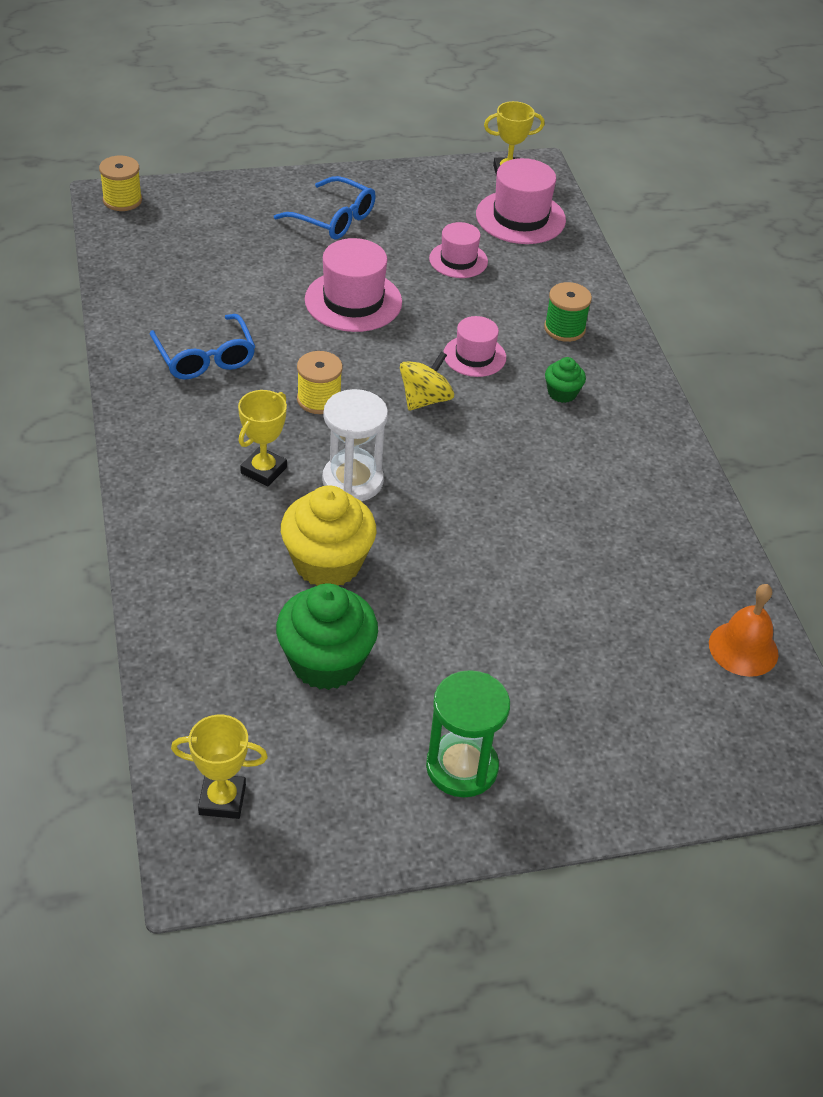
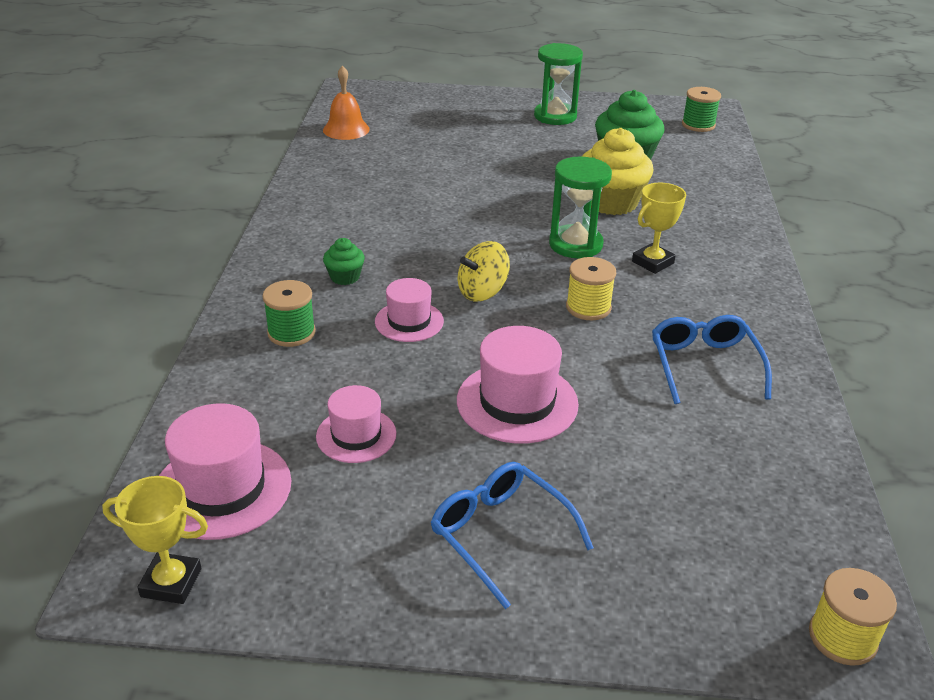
camera: 160 degrees left, 10 degrees down
yellow trophy [171,715,268,819] -> green spool [682,87,721,132]
white hourglass [322,389,388,501] -> green hourglass [549,157,612,258]

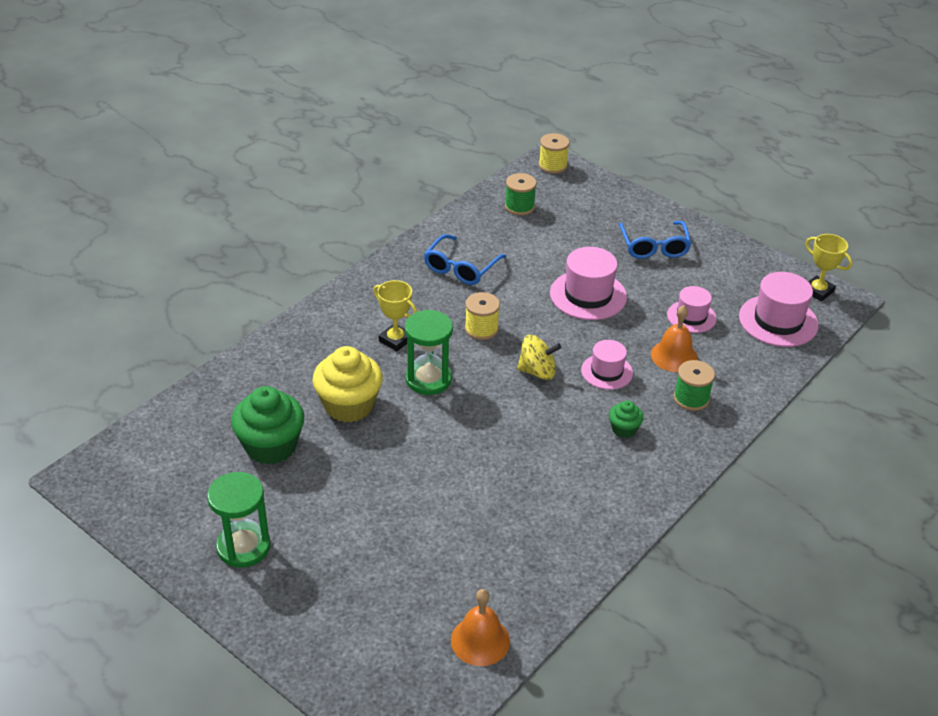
camera: 145 degrees left, 5 degrees up
yellow trophy [632,182,686,274] -> yellow trophy turned 45 degrees clockwise [373,280,417,351]
green spool [682,87,721,132] -> green spool moved to [505,173,537,215]
none -> orange bell [651,305,698,372]

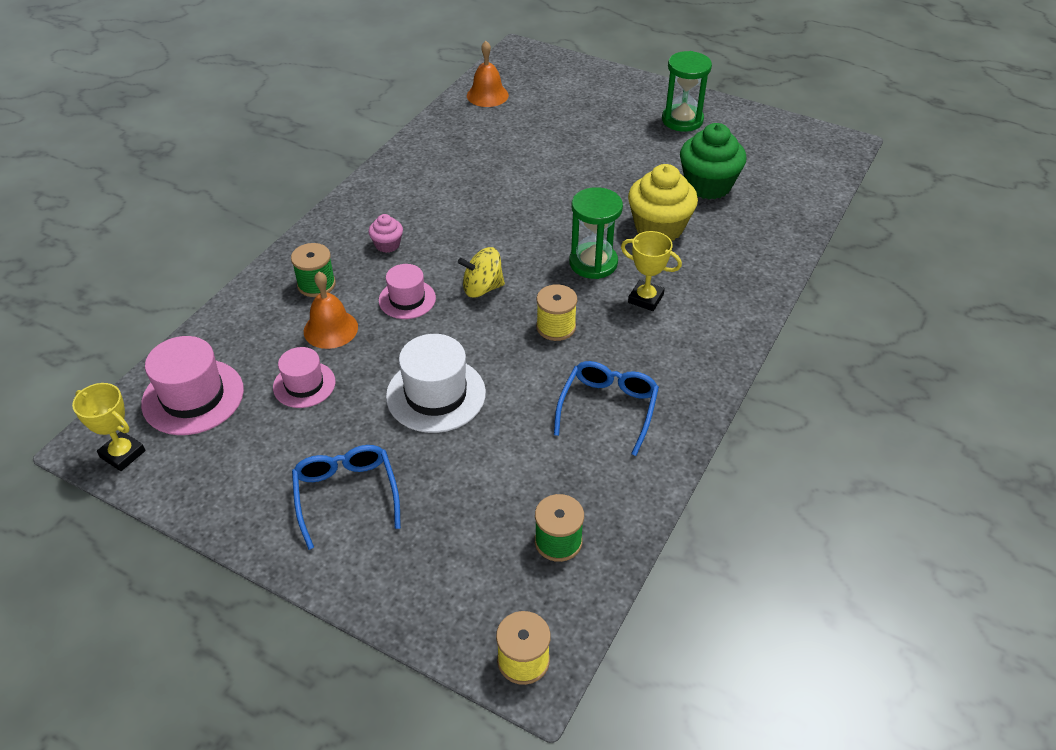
camera: 170 degrees right, 5 degrees up
pink hat [550,247,627,320] -> white hat [386,334,486,433]
green cupcake [609,401,644,438] -> pink cupcake [368,214,403,253]

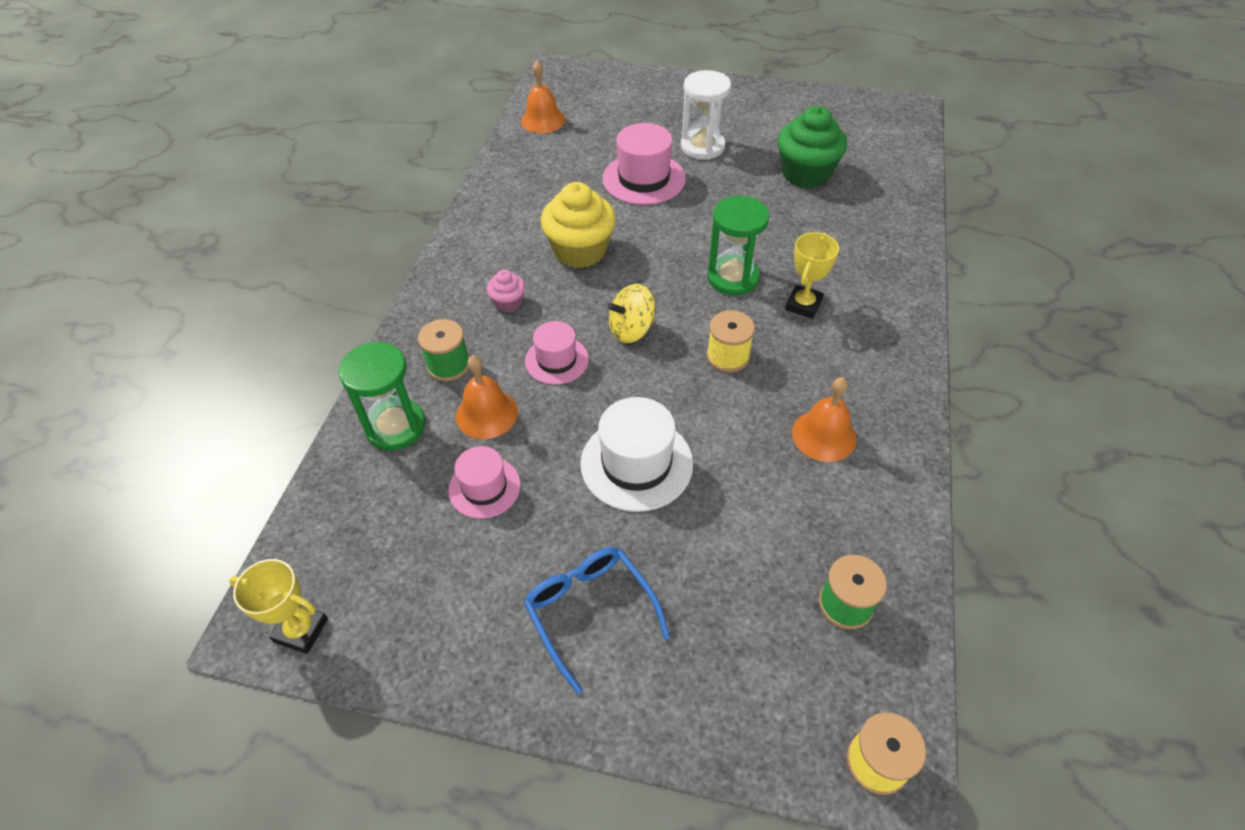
camera: 15 degrees left, 5 degrees up
pink hat [141,336,244,435] -> pink hat moved to [602,123,686,205]
blue glasses [554,361,659,456] -> orange bell [792,377,856,462]
yellow trophy [621,231,682,311] -> yellow trophy turned 75 degrees counterclockwise [785,232,839,319]
yellow cupcake [628,164,698,240] -> yellow cupcake moved to [541,182,616,268]
green hourglass [662,51,712,132] -> green hourglass moved to [339,342,426,450]
none -> white hourglass [681,70,731,160]

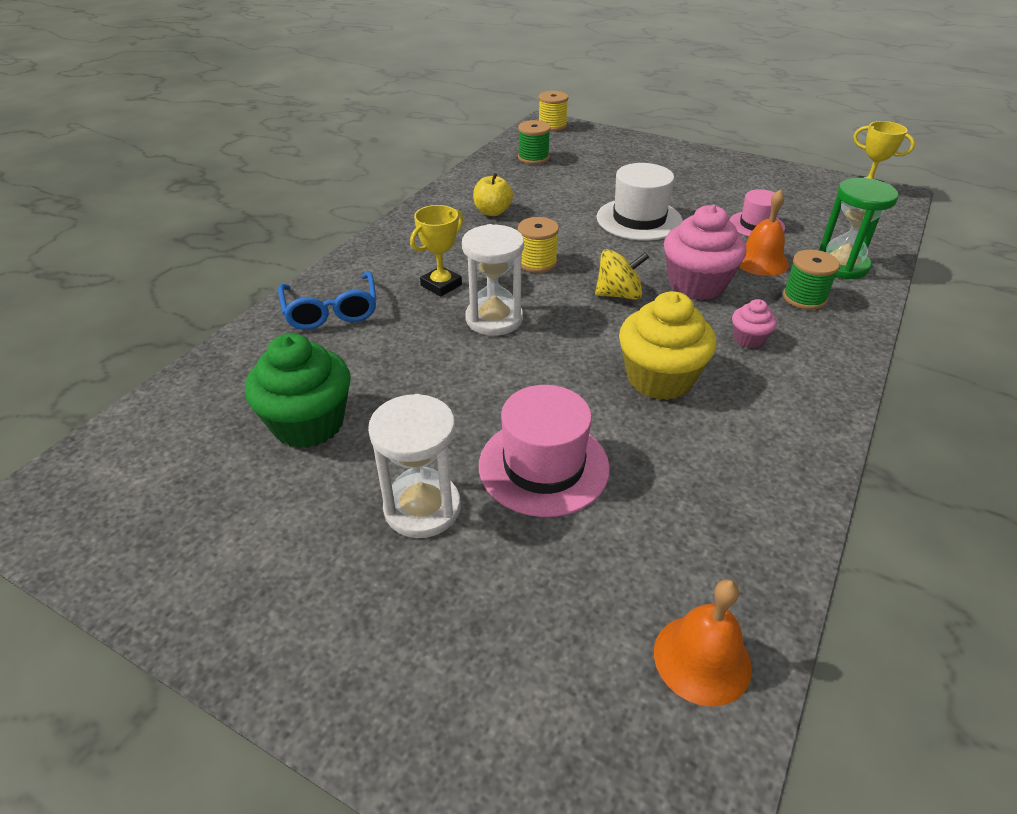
camera: 165 degrees left, 10 degrees down
blue glasses [524,547,670,694] -> blue glasses moved to [278,271,376,330]
pink hat [525,321,589,385] -> pink cupcake [664,205,746,300]
green hourglass [707,196,770,295] -> white hourglass [462,224,524,336]
orange bell [792,377,856,462] -> yellow apple [473,173,513,216]

